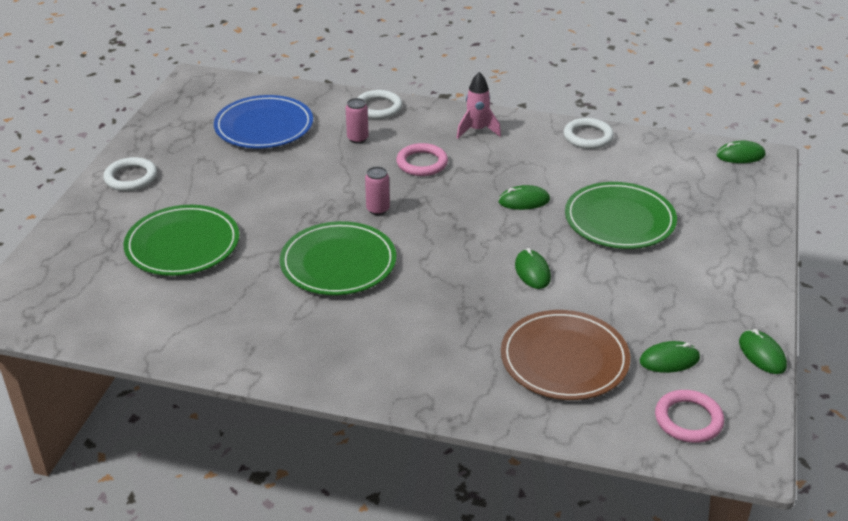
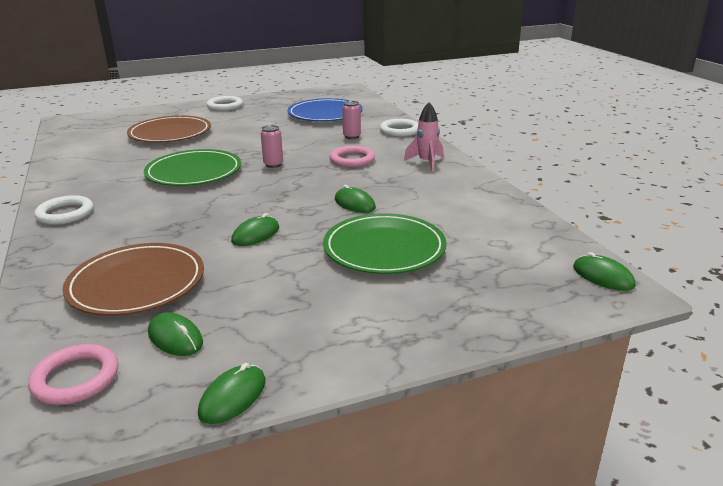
camera: 55 degrees right, 10 degrees down
green plate [124,205,239,276] -> brown plate [127,115,211,143]
white ring [563,118,614,149] -> white ring moved to [34,195,93,225]

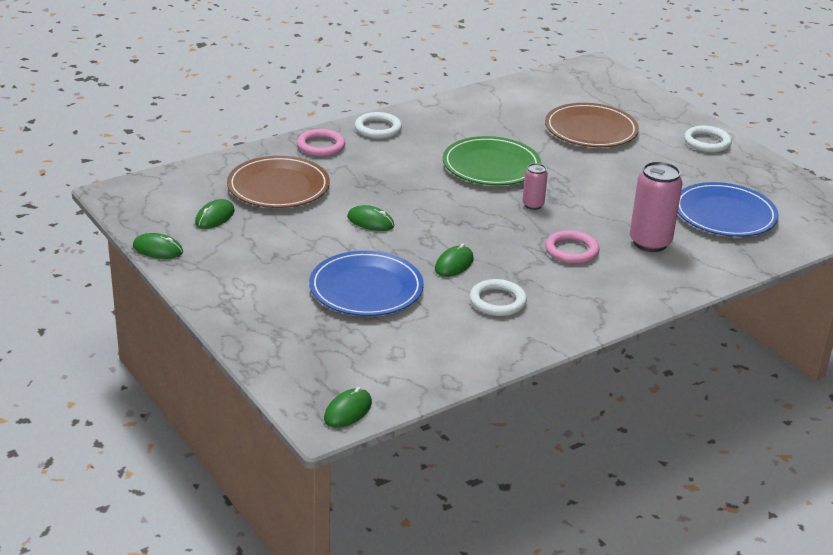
camera: 75 degrees right, 5 degrees up
pink ring [28,344,118,405] -> pink ring moved to [297,129,345,157]
green plate [323,213,447,274] -> blue plate [309,251,424,316]
pink can [342,101,361,139] -> pink can [630,161,682,252], size x1.87
white ring [380,119,418,137] -> white ring moved to [470,279,527,316]
pink rocket [404,102,443,172] -> none

